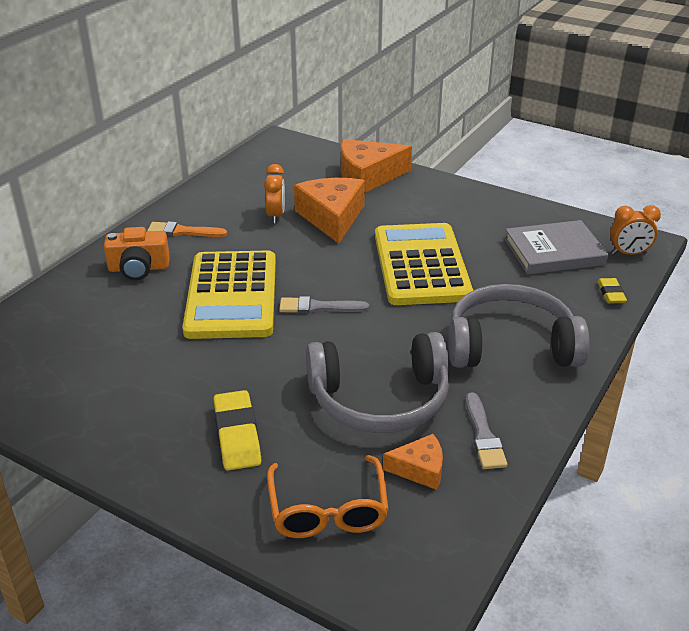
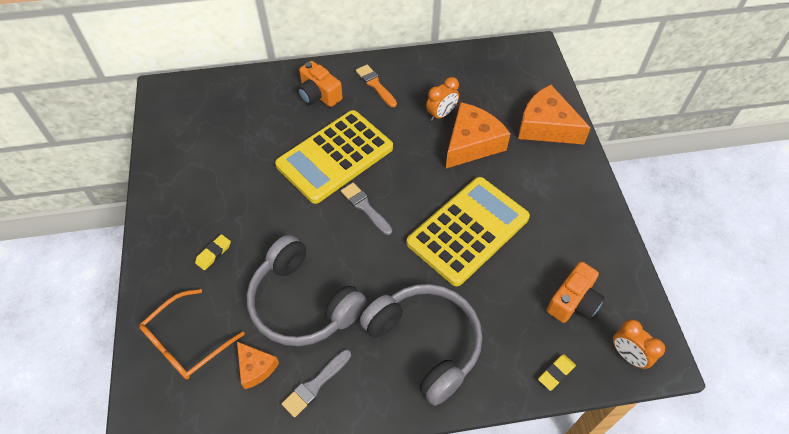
camera: 50 degrees right, 20 degrees up
yellow eraser [214,390,261,471] -> yellow eraser [195,234,231,270], size x0.58
grey book [504,220,609,275] -> orange camera [547,262,605,323]

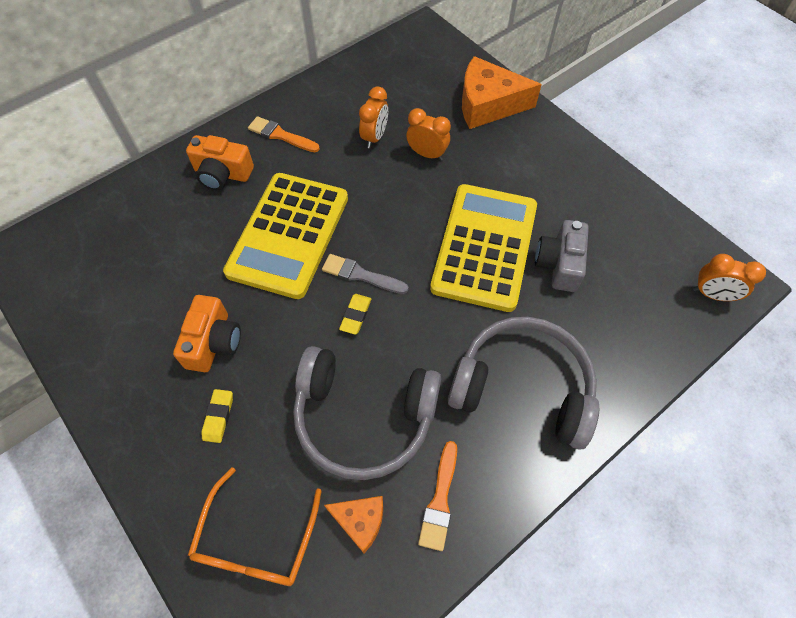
camera: 30 degrees left, 5 degrees up
grey brush [282,350,351,417] -> orange brush [418,441,457,551]
orange cheese [446,102,510,168] -> orange clock [406,108,451,160]
yellow eraser [538,354,576,391] -> yellow eraser moved to [339,294,371,335]
orange camera [547,262,605,323] -> orange camera moved to [173,295,241,372]
none -> grey camera [535,220,589,292]

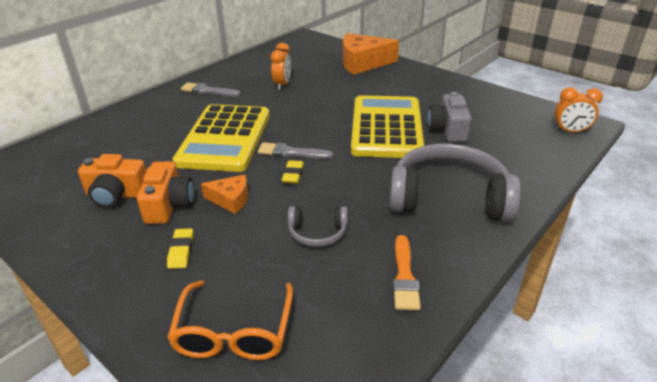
camera: 10 degrees left, 25 degrees down
orange camera [186,135,254,190] -> orange camera moved to [78,154,146,208]
orange brush [248,116,320,152] -> grey brush [181,82,241,96]
grey headphones [293,346,441,480] -> grey headphones [288,206,348,247], size x0.47
orange cheese [324,496,383,553] -> orange cheese moved to [201,175,248,214]
orange clock [406,108,451,160] -> none

